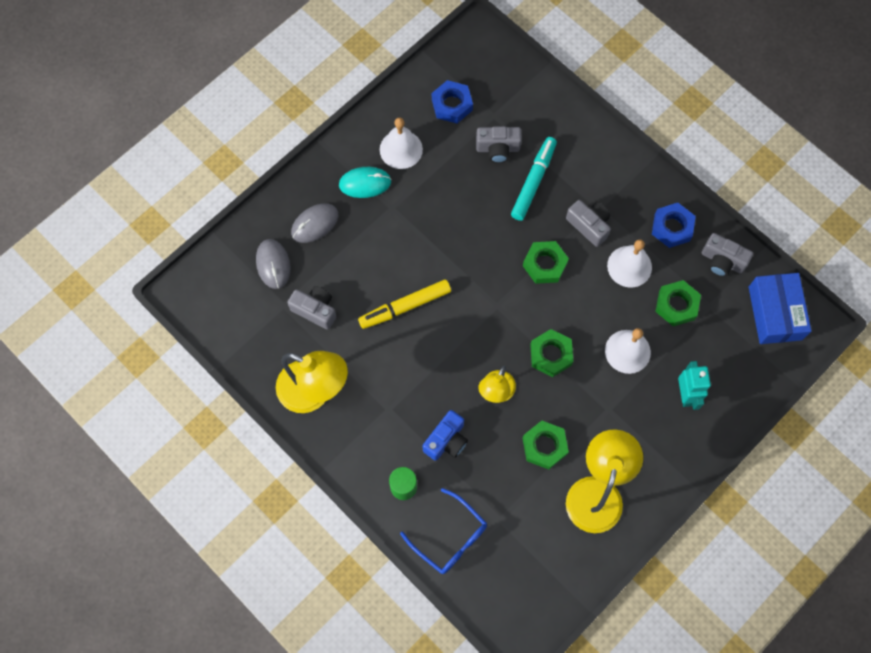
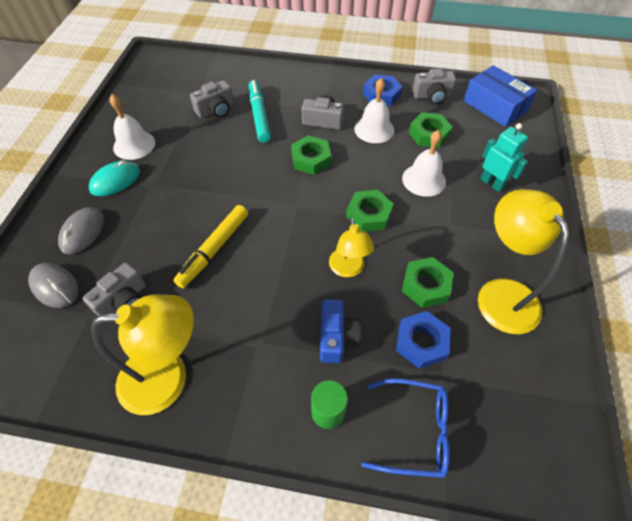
camera: 35 degrees left, 15 degrees down
grey camera [287,286,336,330] -> grey camera turned 135 degrees clockwise [83,263,146,316]
blue nut [432,80,473,123] -> blue nut moved to [396,311,451,369]

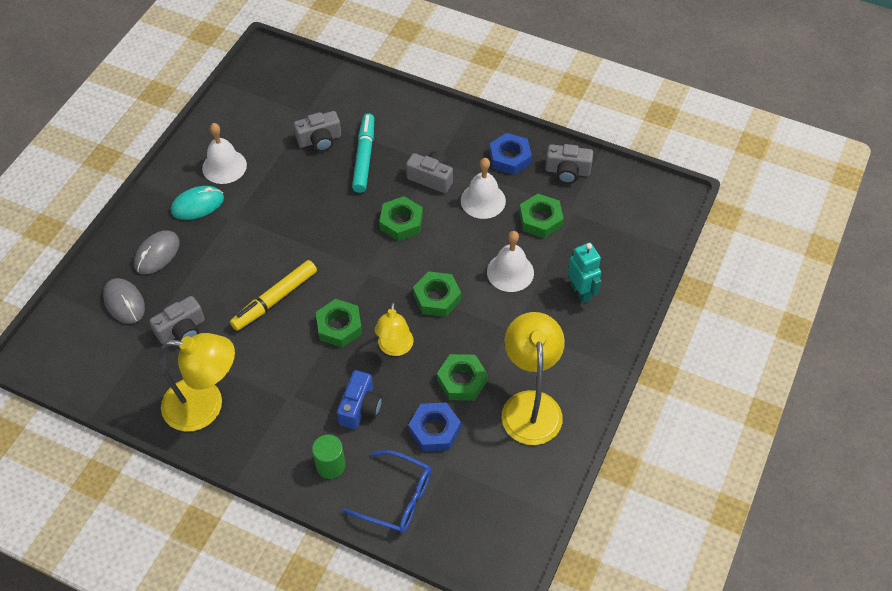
camera: 15 degrees right, 0 degrees up
blue box [463,65,537,127] -> none
none -> green nut [316,299,362,348]

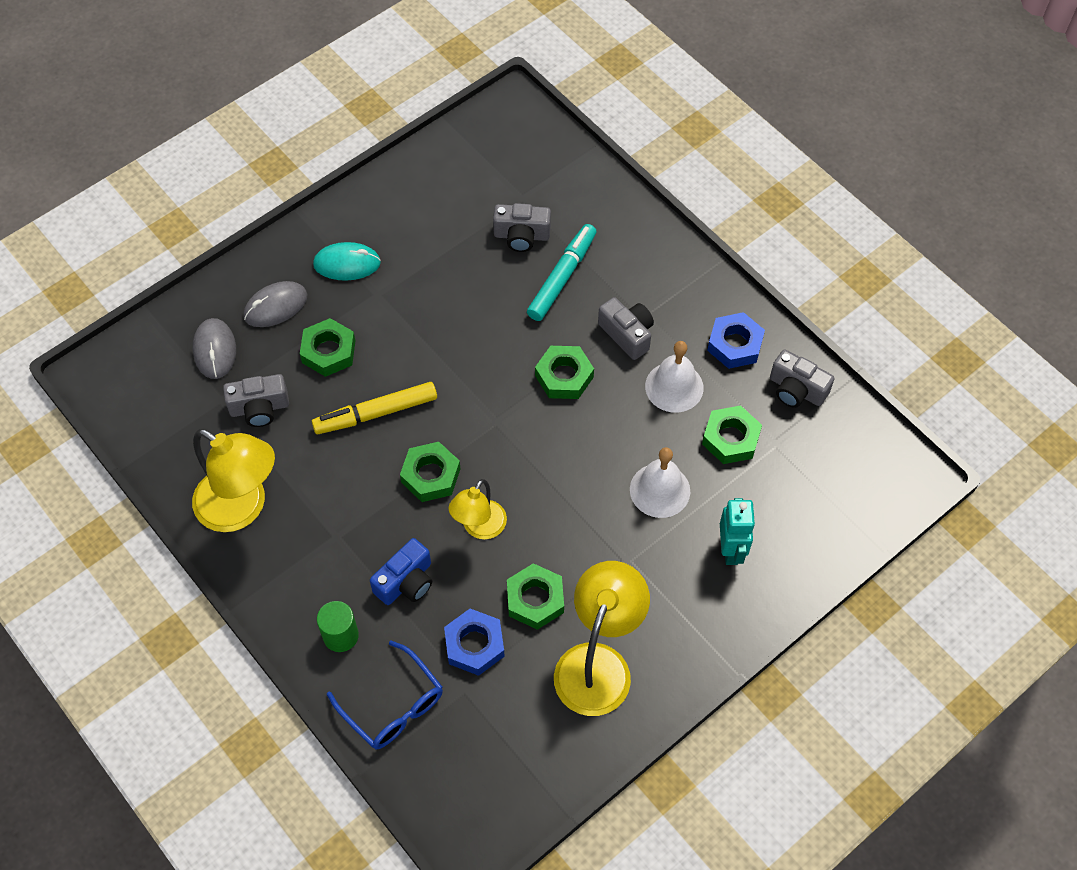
camera: 25 degrees right, 5 degrees up
white bell [202,123,247,184] -> none
green nut [413,271,461,317] -> green nut moved to [300,318,355,377]

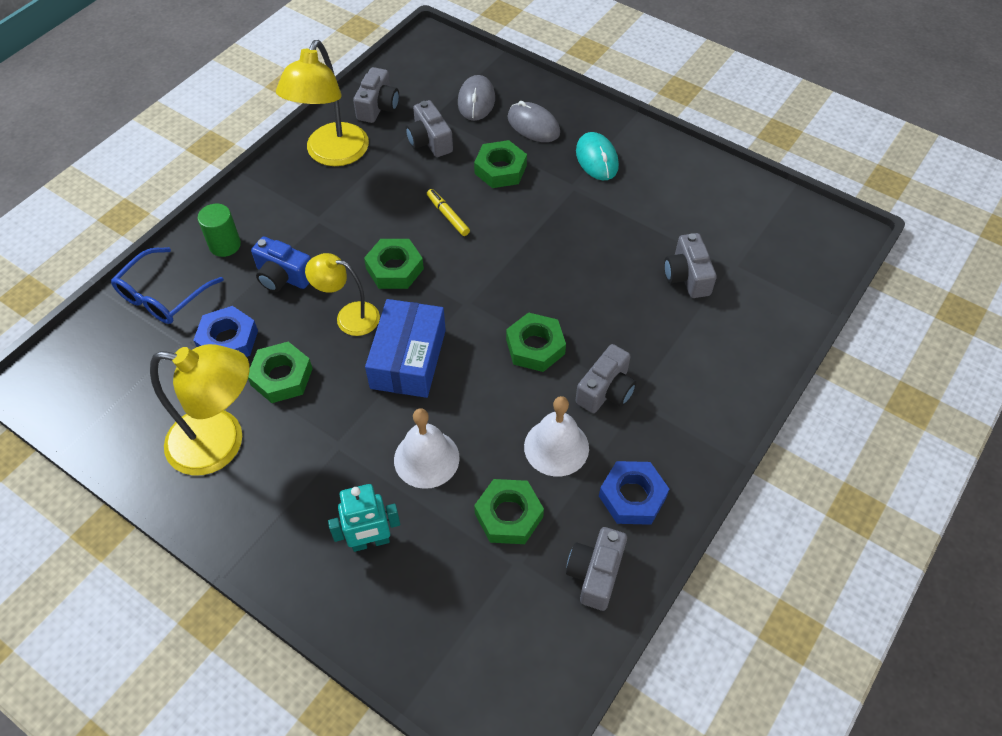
camera: 75 degrees right, 5 degrees down
grey mouse [193,318,236,379] -> grey mouse turned 60 degrees counterclockwise [458,75,495,121]
yellow marker [312,382,437,434] -> yellow marker [427,189,470,236], size x0.57
turquoise marker [527,224,597,321] -> none
none -> grey camera [353,67,399,123]
none -> blue box [365,299,446,398]

